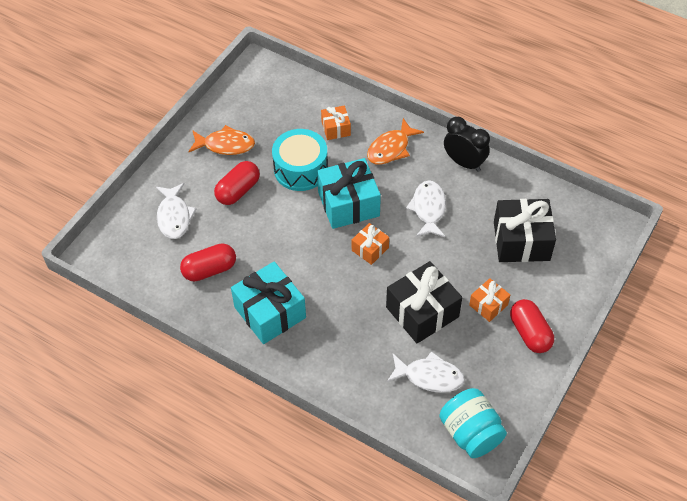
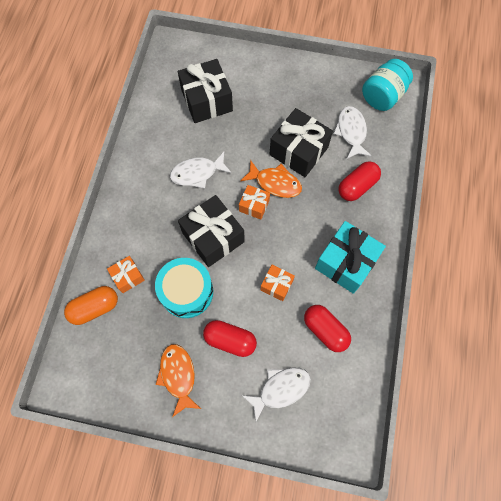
camera: 110 degrees left, 15 degrees up
turquoise gift [317,158,381,229] -> black gift [178,195,245,267]
orange fish [367,118,424,165] -> orange fish moved to [240,160,302,198]
black clock [444,117,490,172] -> none
orange gift [469,278,510,322] -> orange gift moved to [261,265,295,301]
red capsule [510,299,554,353] -> red capsule moved to [339,161,381,201]
none -> orange capsule [64,286,118,325]

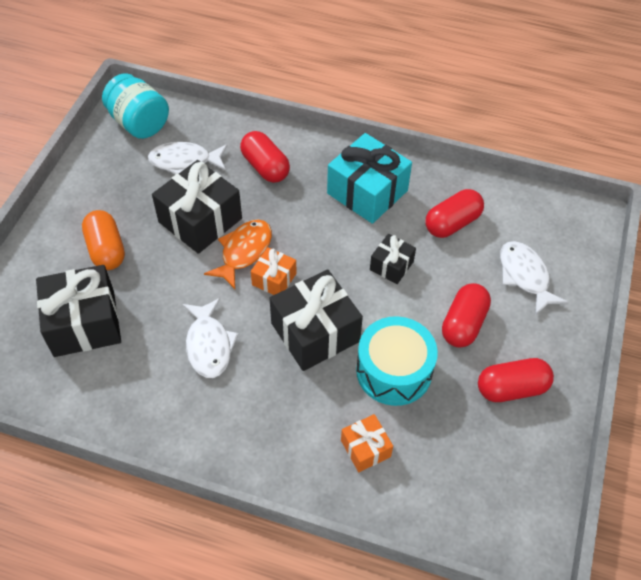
camera: 85 degrees left, 15 degrees down
orange capsule [64,286,118,325] -> orange capsule moved to [82,210,125,270]
orange fish [155,344,201,417] -> red capsule [478,358,554,402]
orange gift [261,265,295,301] -> black gift [370,234,416,284]

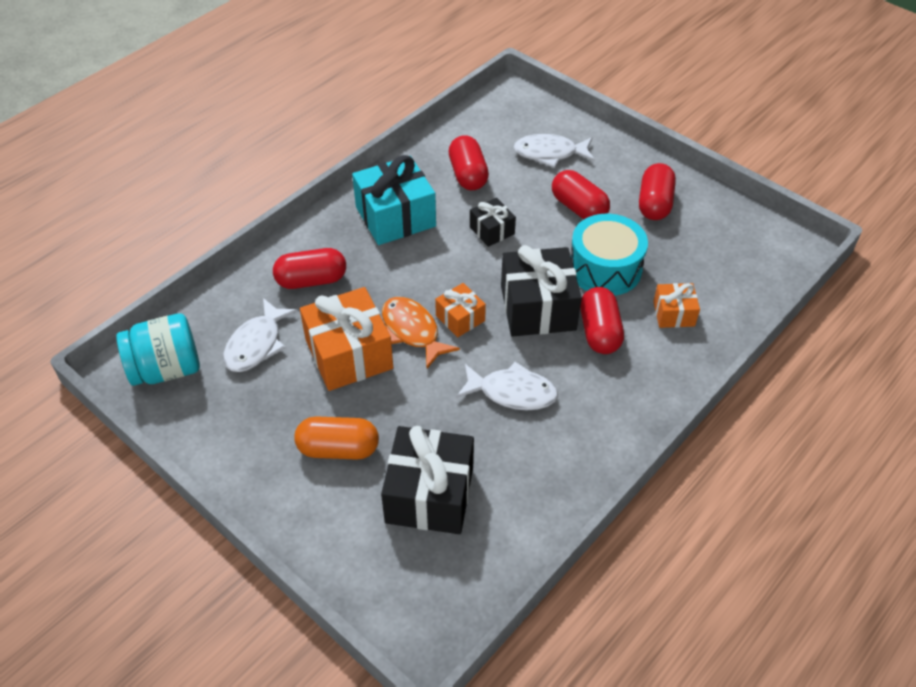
camera: 65 degrees left, 5 degrees down
black gift [152,160,242,254] -> orange gift [300,287,393,391]
none -> red capsule [580,287,624,354]

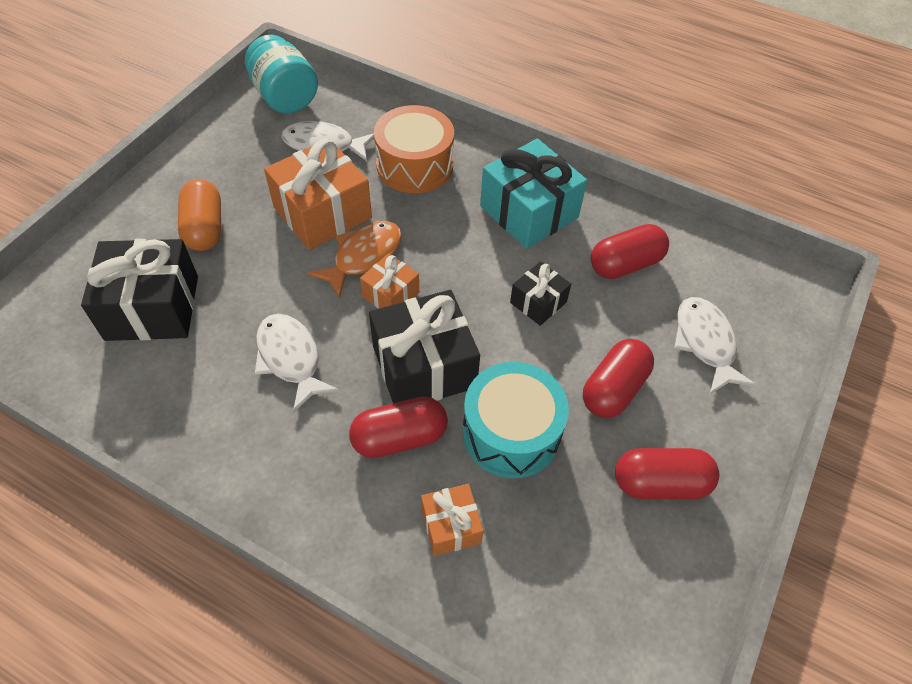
camera: 75 degrees right, 5 degrees up
red capsule [273,248,346,289] -> orange drum [374,105,454,193]
white fish [456,362,558,410] -> white fish turned 150 degrees clockwise [255,314,340,413]

